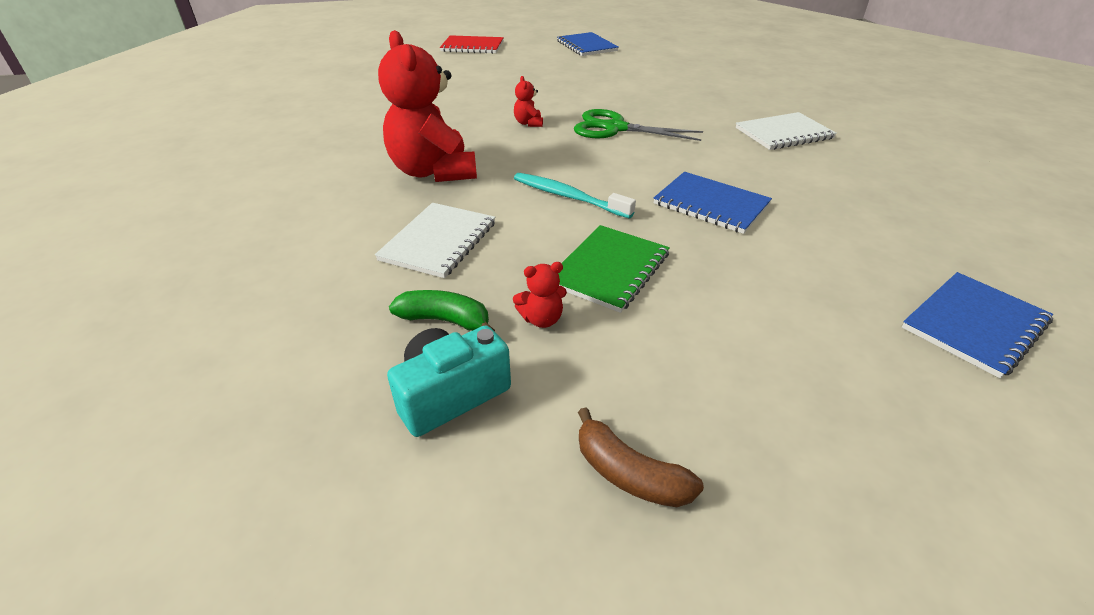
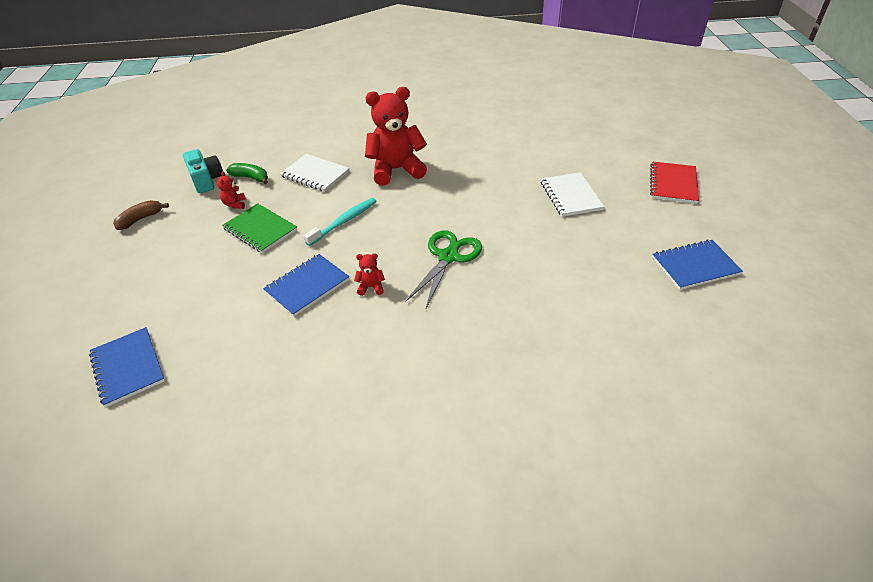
camera: 100 degrees right, 5 degrees up
green banana [389,290,495,331] -> green banana turned 90 degrees counterclockwise [226,163,268,184]
red teddy bear [514,76,543,127] -> red teddy bear moved to [354,253,385,296]
white notebook [736,112,837,150] -> white notebook moved to [541,172,605,217]

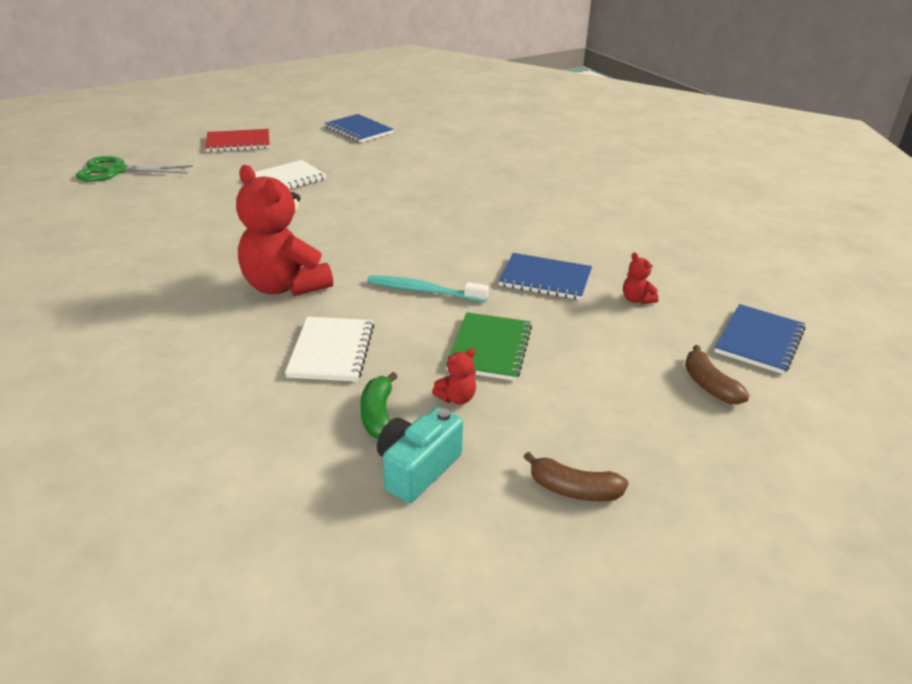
camera: 120 degrees left, 10 degrees down
red teddy bear [354,253,385,296] -> red teddy bear moved to [623,252,659,305]
green scissors [405,230,482,308] -> green scissors moved to [76,156,193,182]
none -> brown banana [685,345,750,404]

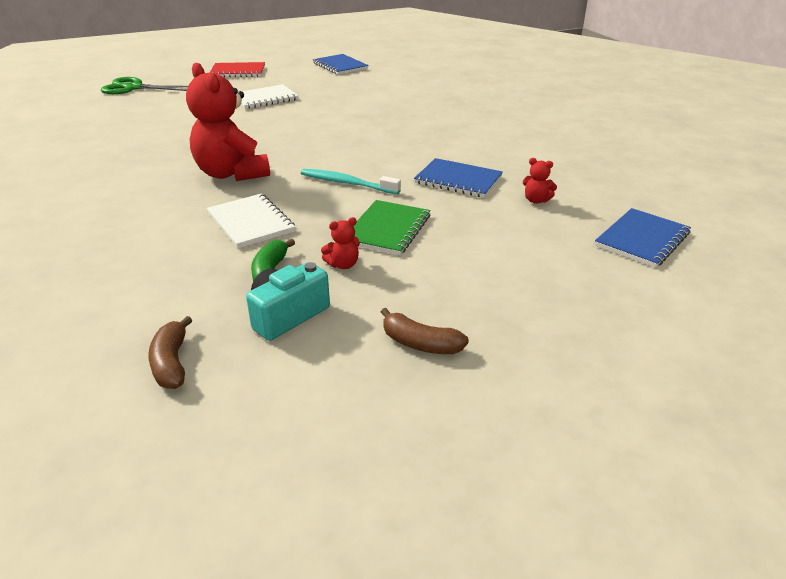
camera: 10 degrees right, 0 degrees up
white notebook [285,317,374,382] -> white notebook turned 45 degrees counterclockwise [207,193,295,248]
red teddy bear [623,252,659,305] -> red teddy bear turned 45 degrees counterclockwise [523,158,557,204]
brown banana [685,345,750,404] -> brown banana moved to [148,316,192,389]

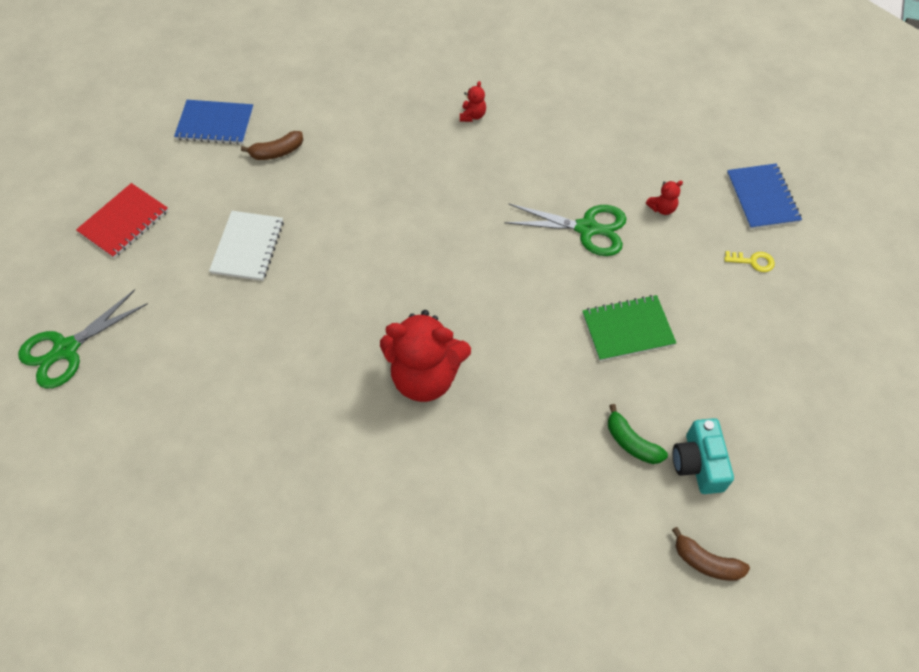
camera: 50 degrees left, 25 degrees up
white notebook [207,193,295,248] -> none
turquoise toothbrush [301,169,401,194] -> none
red teddy bear [321,217,360,269] -> red teddy bear moved to [460,81,486,122]
green notebook [354,200,430,255] -> green notebook turned 75 degrees counterclockwise [582,295,676,361]
brown banana [381,308,469,354] -> brown banana moved to [241,131,303,160]
blue notebook [414,158,503,198] -> green scissors [504,204,627,256]
none -> yellow key [724,251,775,272]

